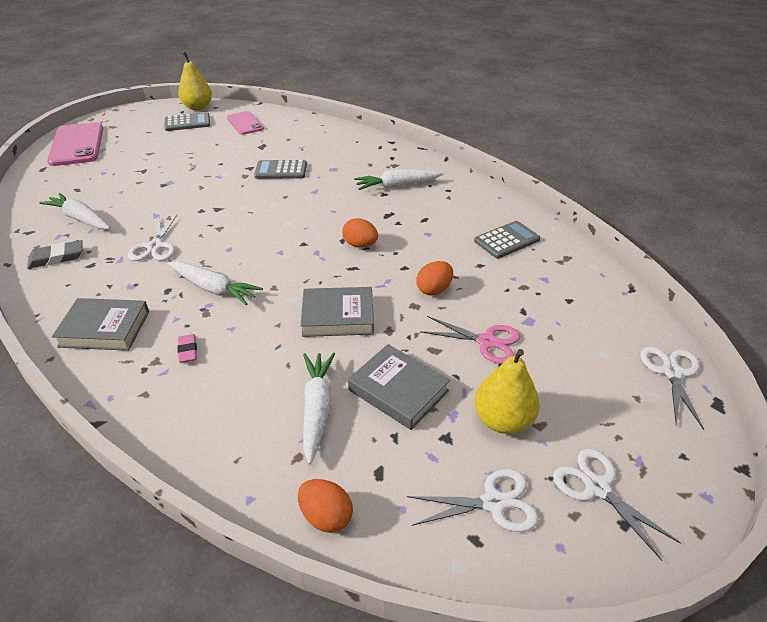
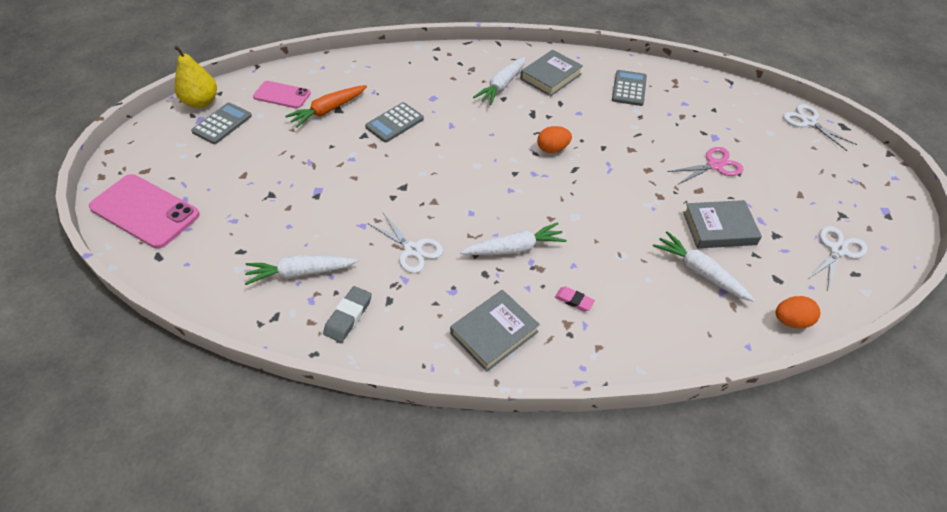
camera: 45 degrees left, 10 degrees up
grey book [300,287,374,337] -> grey book moved to [520,50,583,96]
orange egg [416,261,453,295] -> none
yellow pear [474,349,540,434] -> none
white scissors [553,448,681,561] -> none
none -> orange carrot [285,85,367,128]

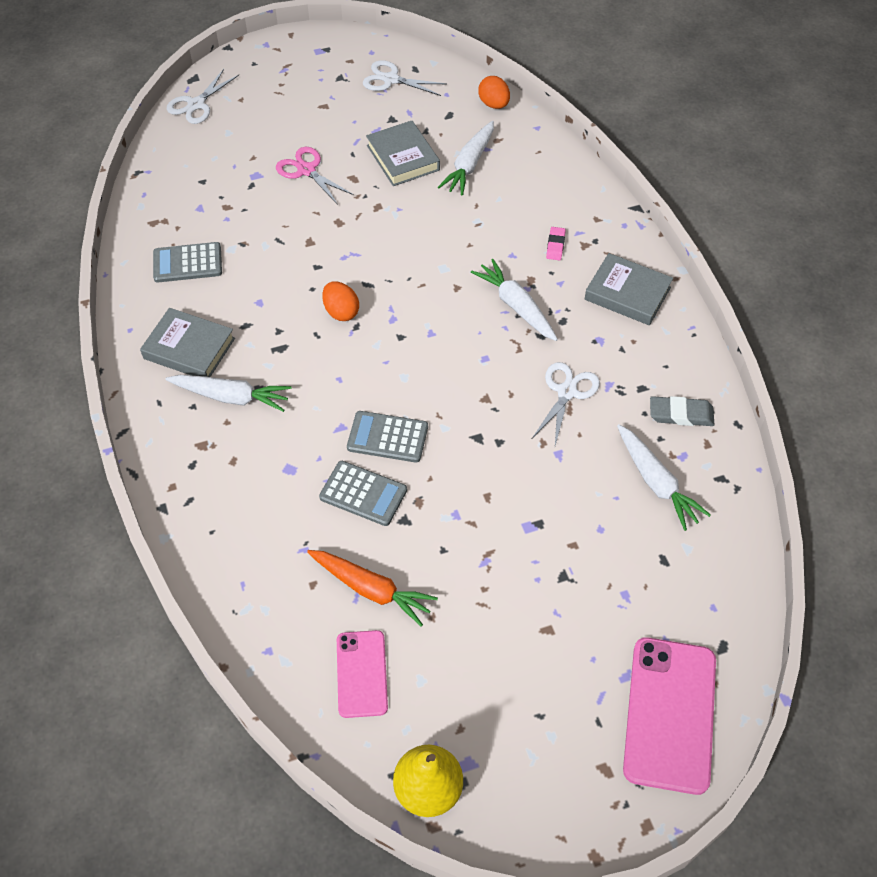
camera: 110 degrees left, 5 degrees up
grey calculator [191,103,252,144] -> grey calculator moved to [347,411,428,463]

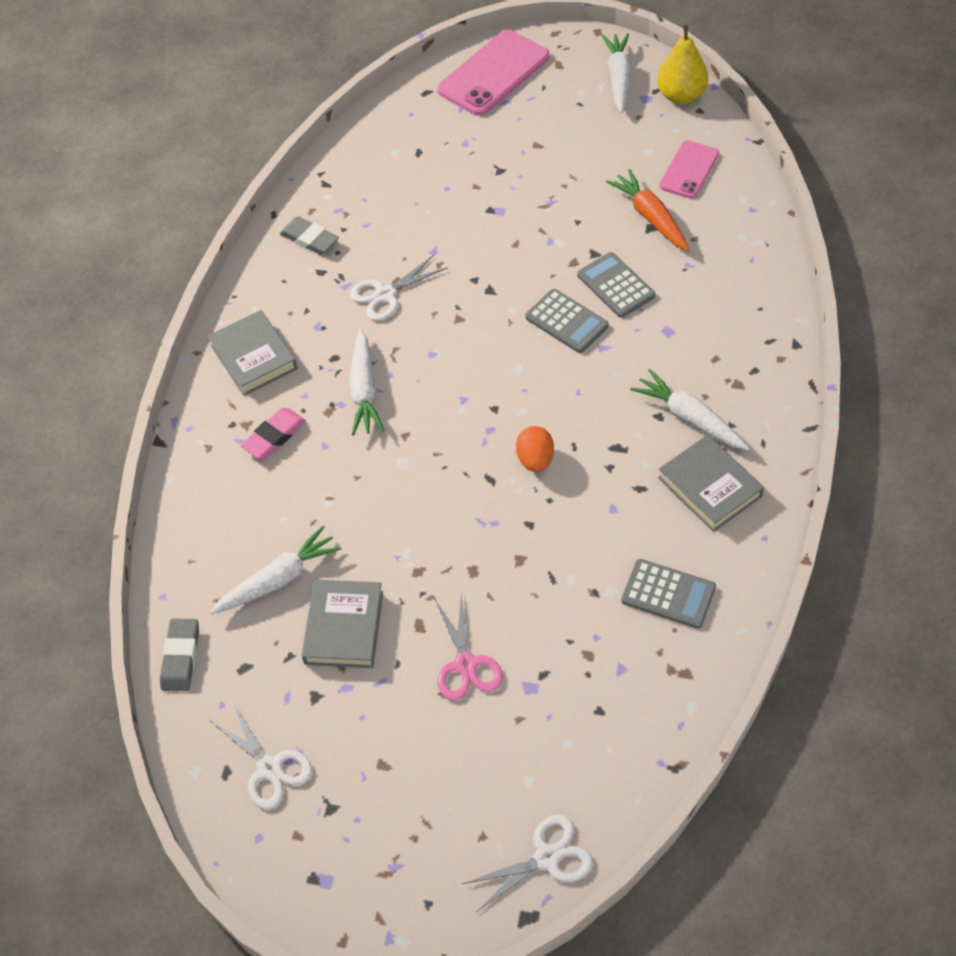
camera: 145 degrees left, 0 degrees up
orange egg [478,76,510,109] -> grey eraser [160,619,199,691]
pink eraser [546,227,566,260] -> pink eraser [240,408,306,459], size x1.52
white carrot [617,424,711,531] -> white carrot moved to [602,33,632,113]

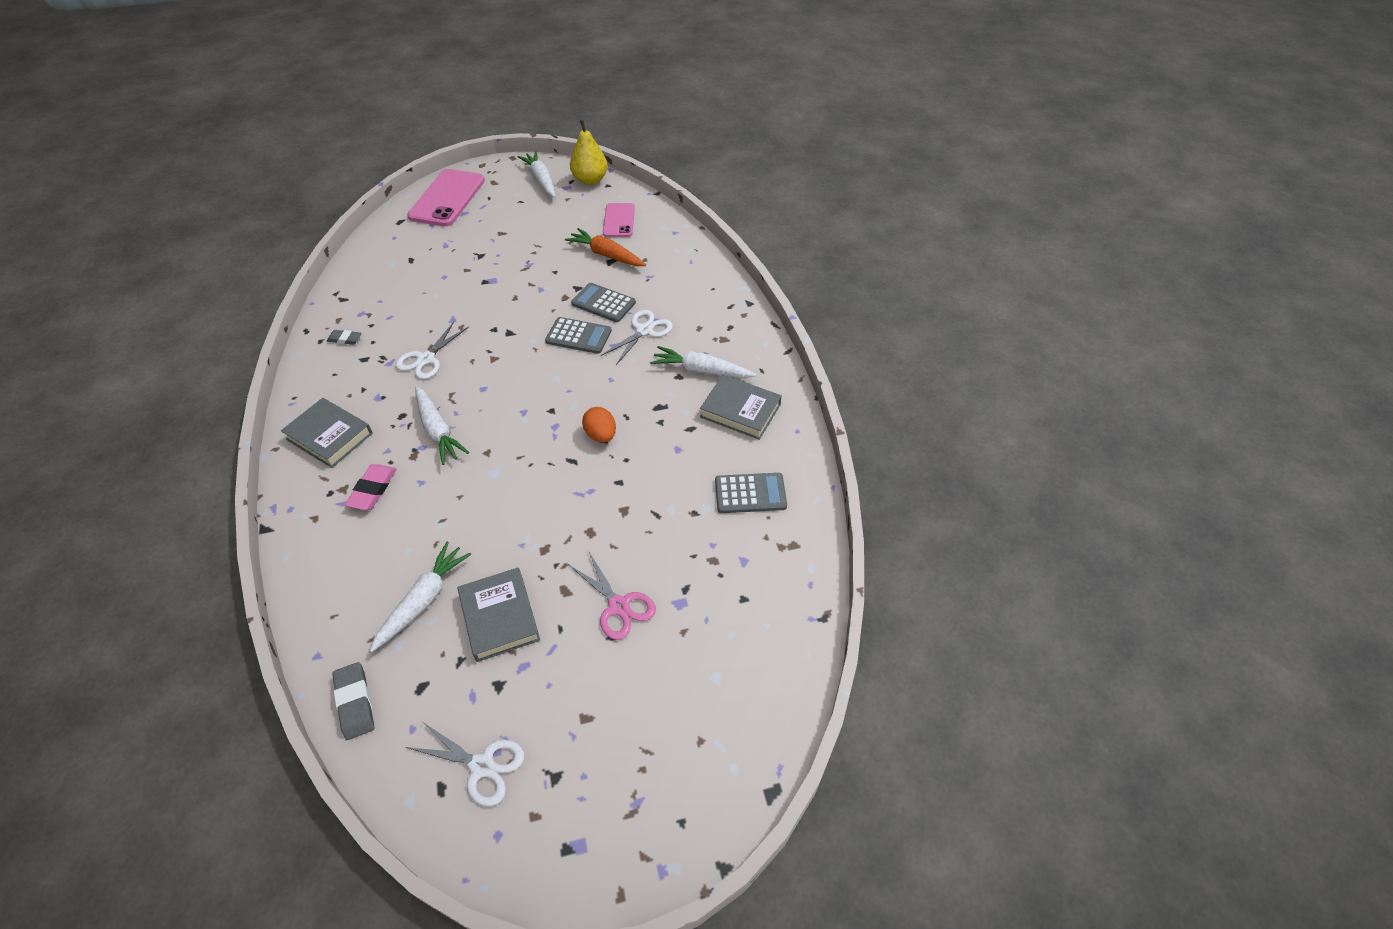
camera: 30 degrees left, 5 degrees down
grey eraser [280,216,339,255] -> grey eraser [327,330,361,345], size x0.66
white scissors [462,815,593,912] -> white scissors moved to [601,310,673,365]

